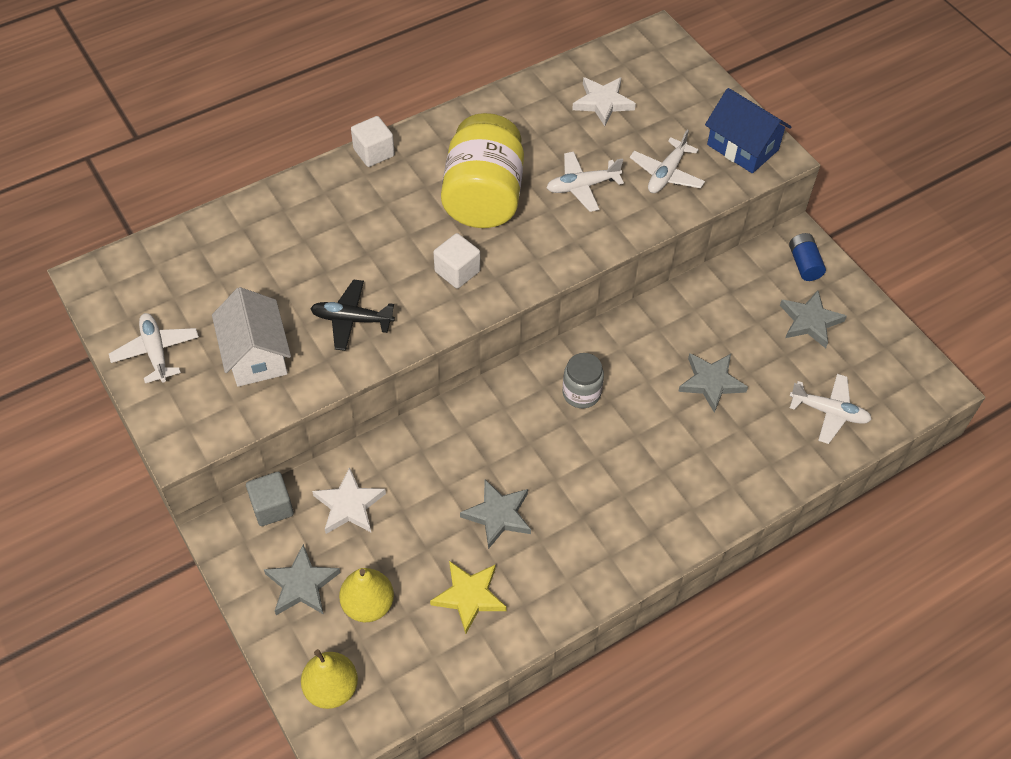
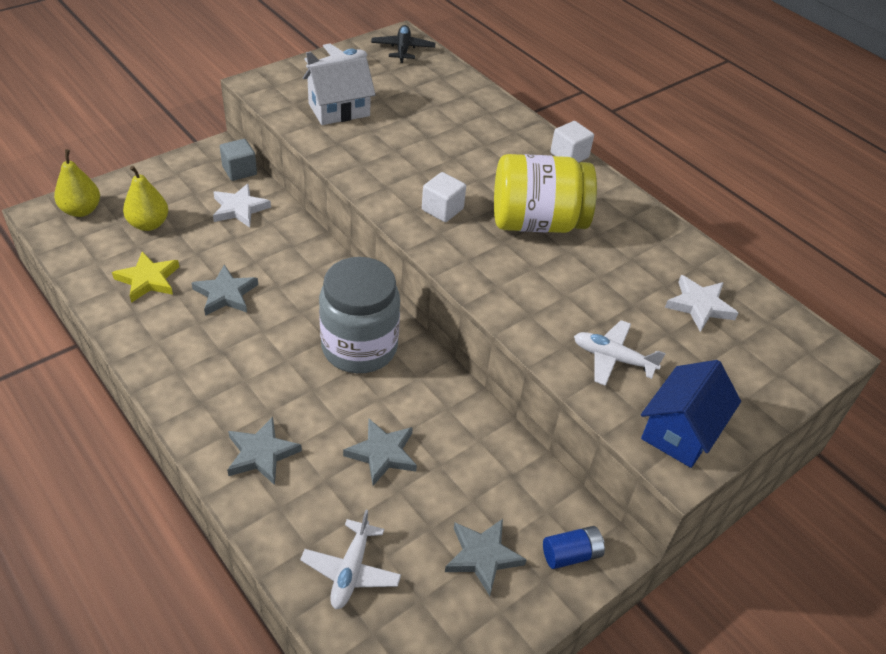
camera: 80 degrees right, 10 degrees down
grey star [264,544,340,615] -> grey star moved to [227,417,302,485]
black plane [310,279,395,351] -> black plane moved to [371,25,435,63]
white plane [547,151,624,212] -> none
grey jar [562,353,604,408] -> grey jar [319,257,400,373], size x1.98

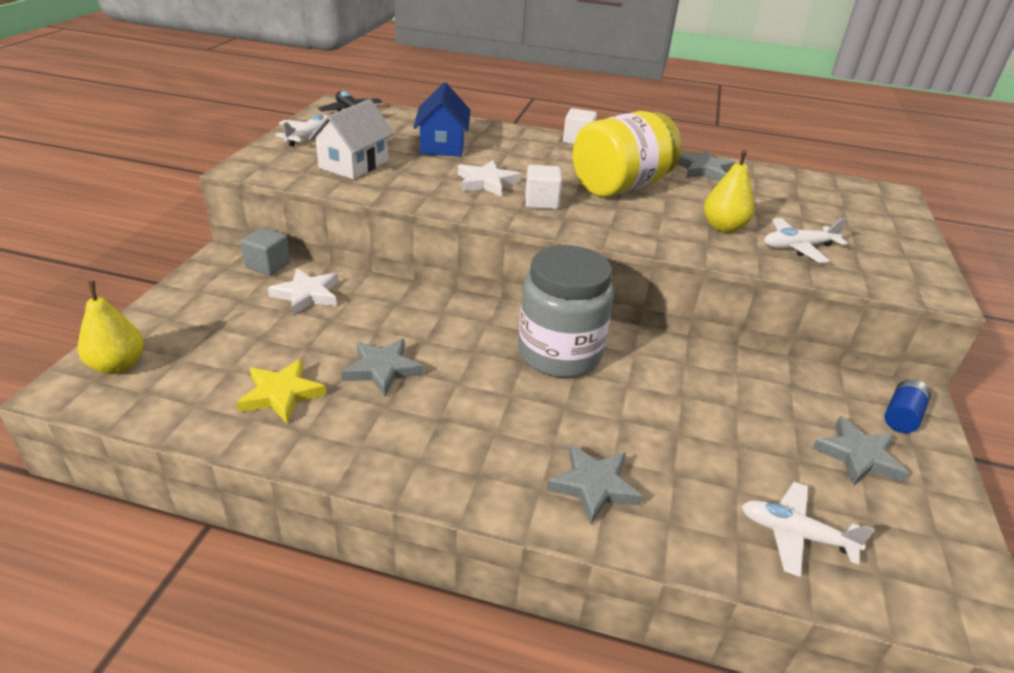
camera: 35 degrees left, 10 degrees down
yellow pear [123,166,168,231] -> yellow pear moved to [704,150,755,233]
white plane [300,510,401,609] -> white plane turned 135 degrees clockwise [742,482,875,577]
grey star [343,418,417,486] -> grey star moved to [677,150,735,181]
blue house [641,360,741,468] -> blue house moved to [413,83,470,157]
white star [665,275,738,332] -> white star moved to [458,160,520,197]

